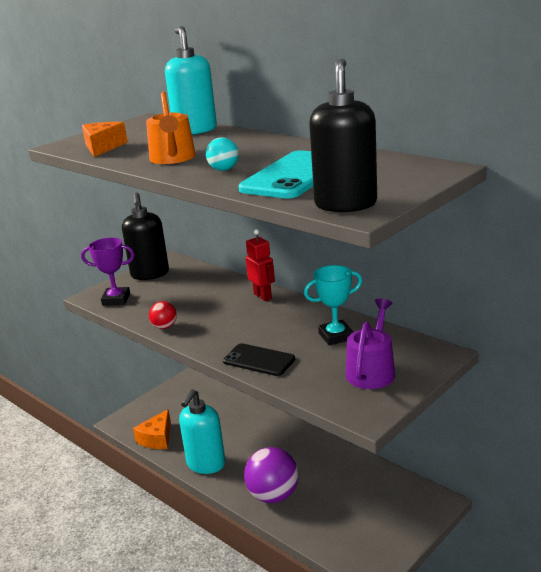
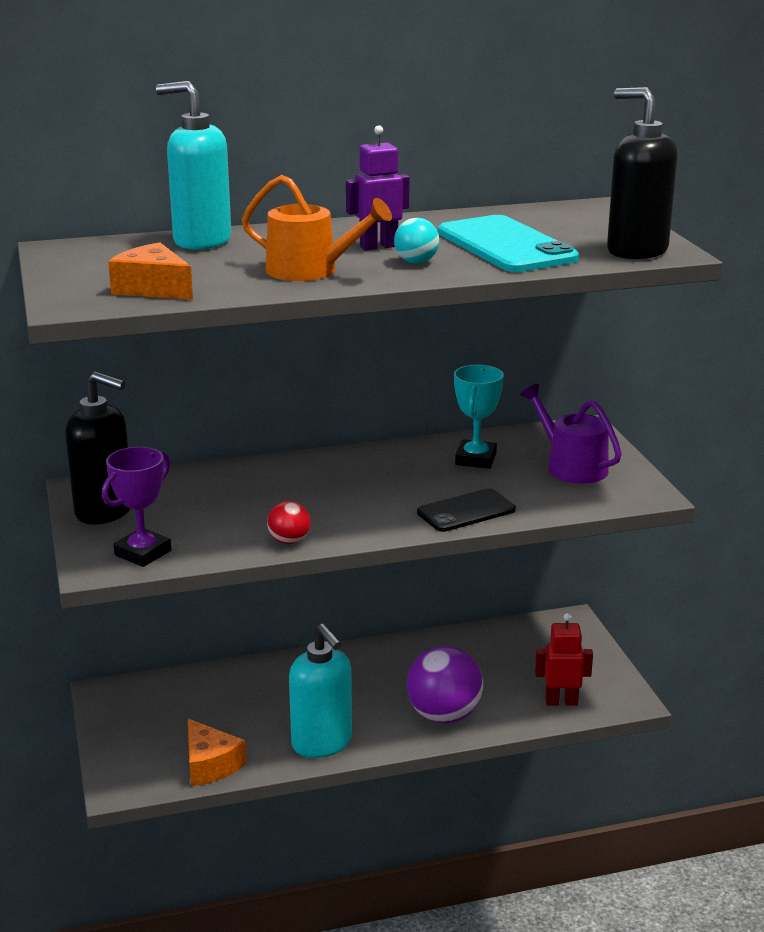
camera: 60 degrees left, 0 degrees up
red robot [246,229,275,301] -> red robot moved to [535,613,593,706]
none -> purple robot [346,125,410,250]

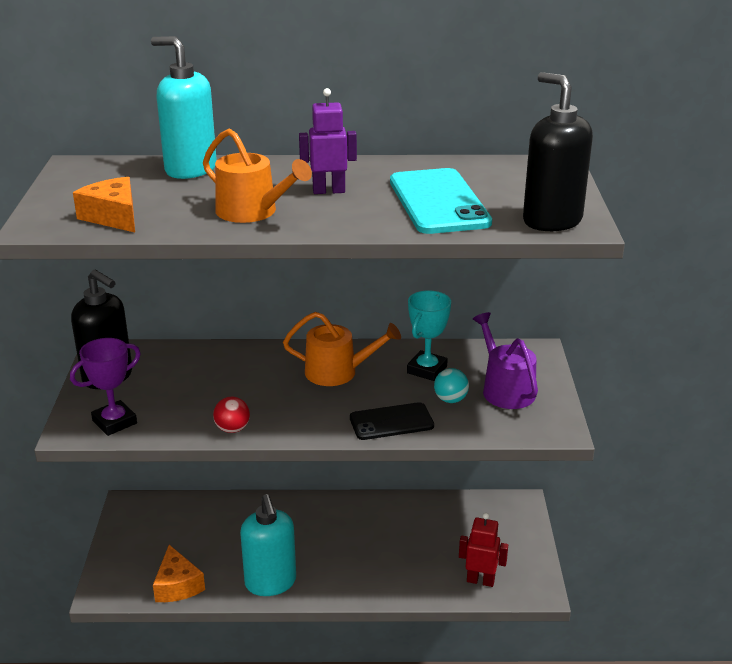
camera: 15 degrees right, 5 degrees up
turquoise ball [394,218,439,264] -> turquoise ball moved to [434,368,469,403]
purple ball [407,646,483,723] -> none
none -> orange watering can [283,312,401,386]

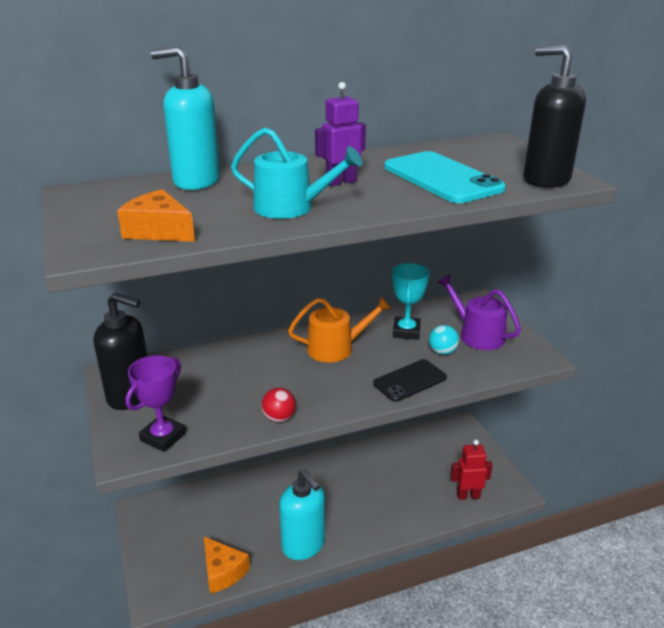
camera: 20 degrees left, 0 degrees up
orange watering can [203,129,312,223] -> turquoise watering can [231,127,363,219]

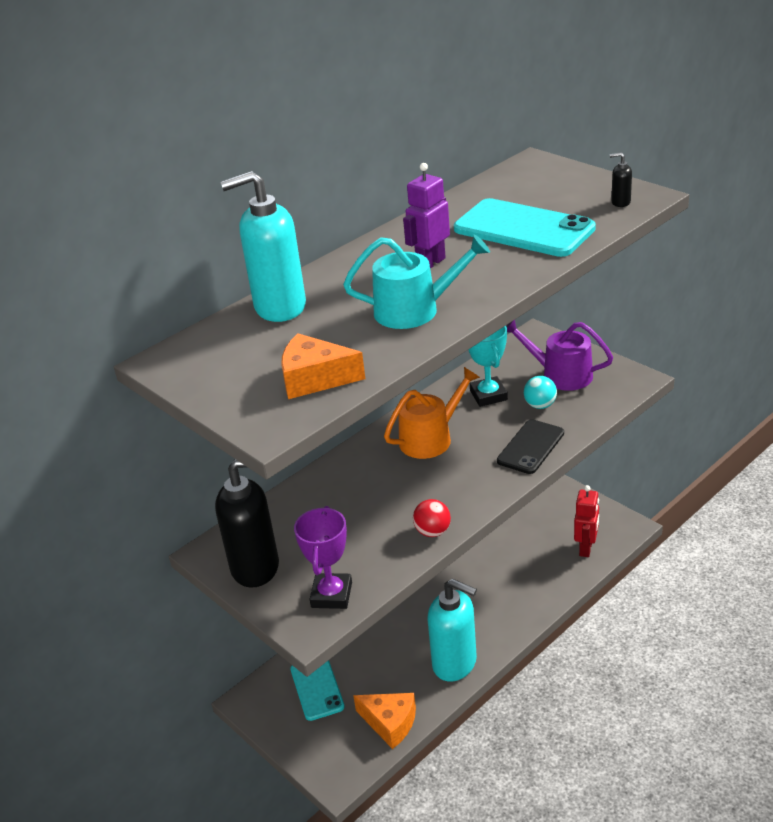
camera: 20 degrees left, 5 degrees up
red robot [450,440,493,500] -> red robot turned 135 degrees clockwise [574,485,599,557]
black soap dispenser [524,45,586,188] -> black soap dispenser [610,153,632,207], size x0.40
none -> turquoise phone [290,660,345,721]

